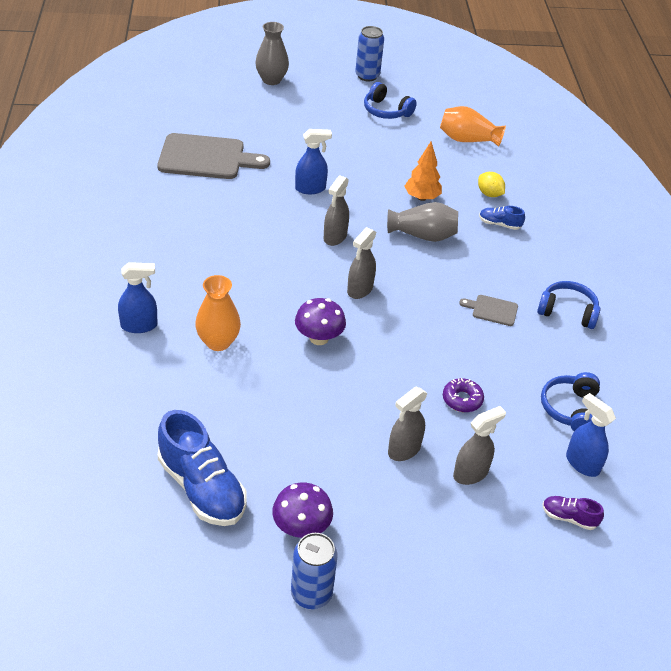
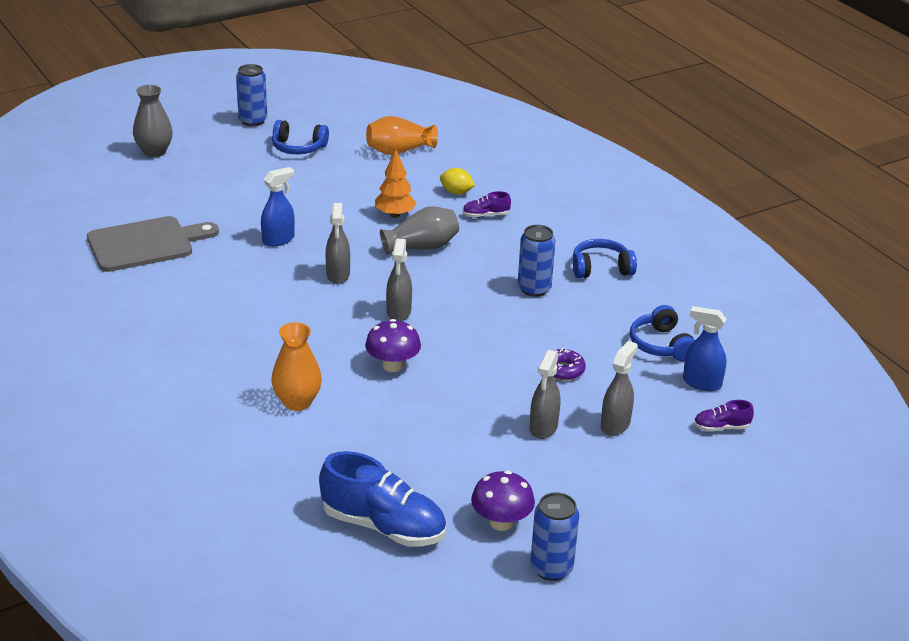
camera: 25 degrees left, 10 degrees down
blue spray bottle [118,262,157,333] -> none
grey cutting board [459,295,518,326] -> blue can [518,225,555,297]
blue shoe [479,206,525,230] -> purple shoe [463,191,511,218]

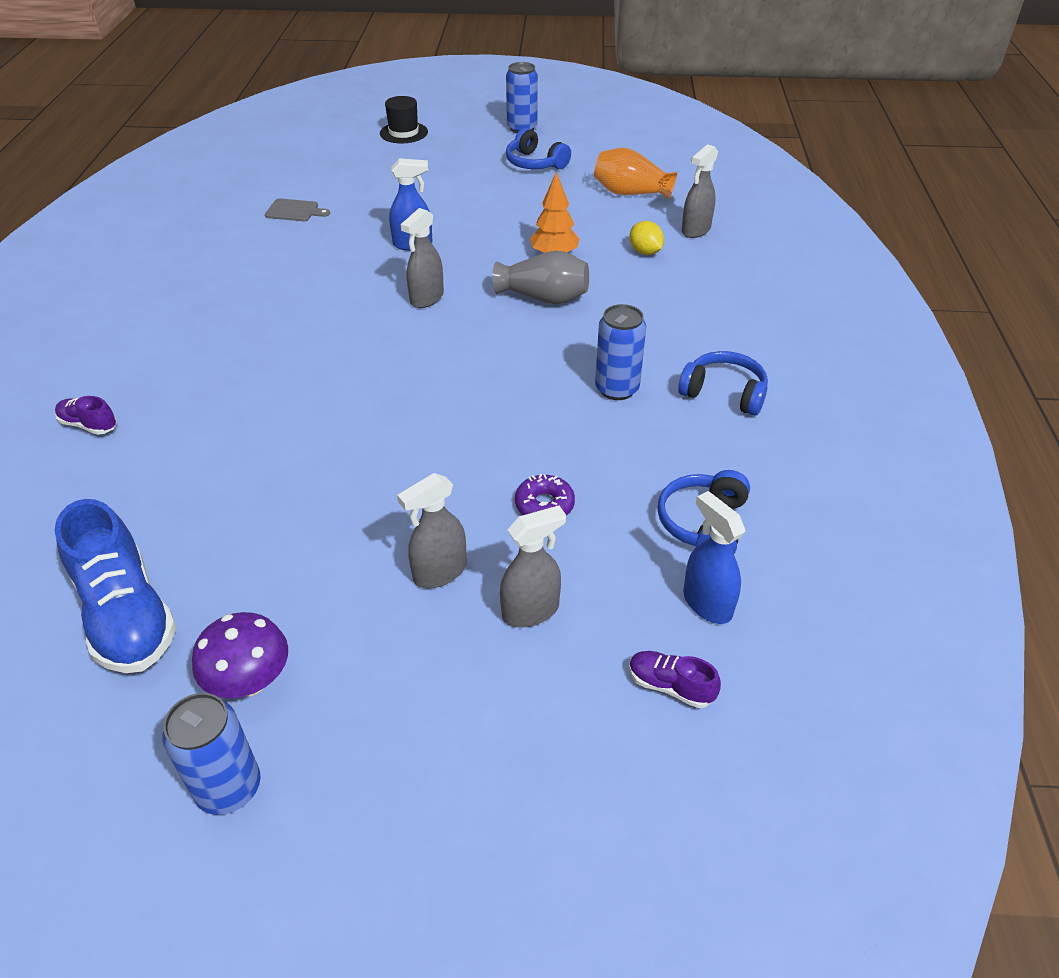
camera: 35 degrees right, 10 degrees up
grey cutting board [87,216,219,272] -> grey cutting board [265,198,330,221], size x0.46
grey vase [133,85,173,157] -> black hat [380,96,428,143]
orange vase [271,322,322,411] -> none
purple mushroom [365,319,421,372] -> none
grey spray bottle [386,239,412,321] -> grey spray bottle moved to [682,144,718,238]
purple shoe [463,191,511,218] -> purple shoe moved to [55,396,117,435]

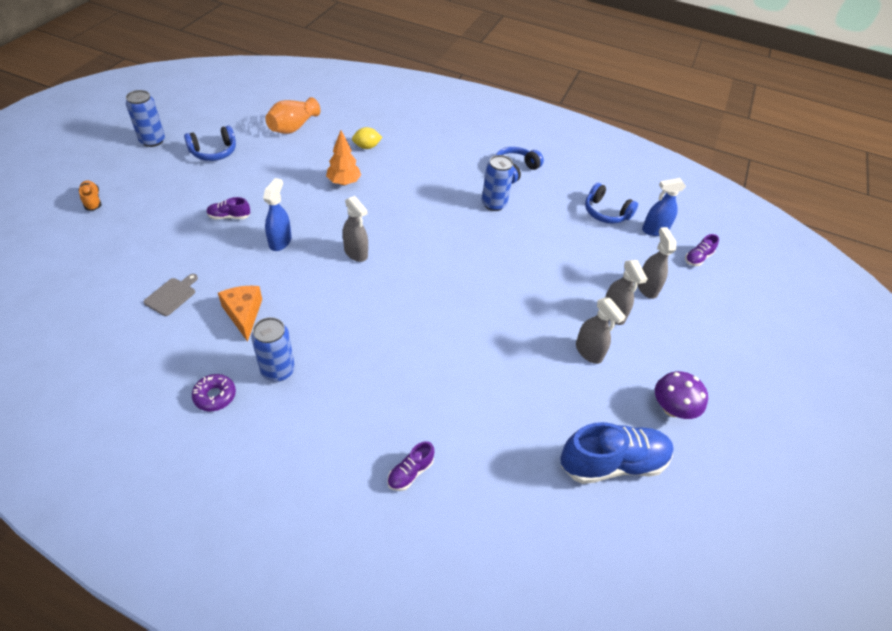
camera: 75 degrees left, 5 degrees up
blue can [162,693,261,815] -> blue can moved to [251,317,295,382]
black hat [380,96,428,143] -> orange shoe [78,180,102,210]
grey vase [492,251,589,305] -> none
purple donut [515,474,575,516] -> purple donut moved to [192,374,236,411]
grey spray bottle [682,144,718,238] -> grey spray bottle moved to [576,298,626,364]
none -> purple shoe [207,197,250,219]
none -> orange cheese [218,286,262,342]

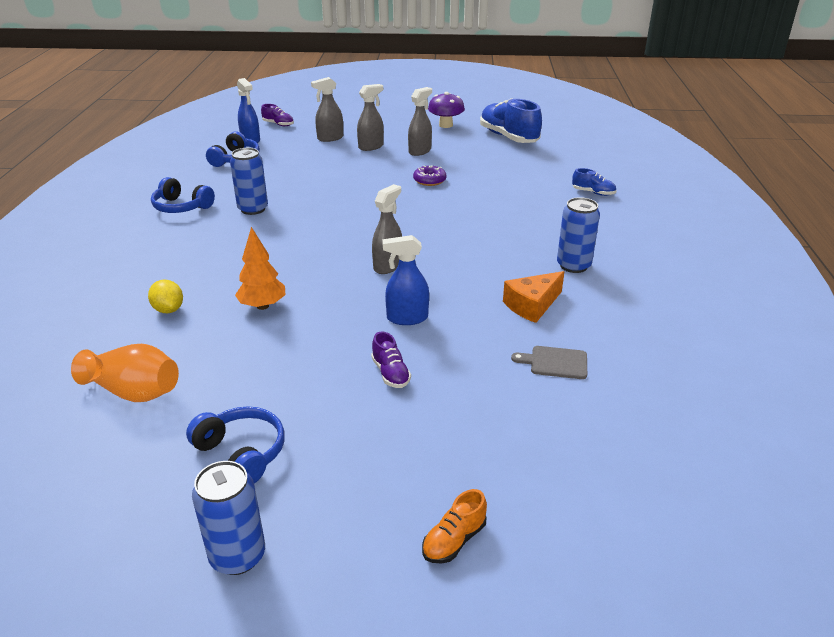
camera: 105 degrees left, 15 degrees down
purple donut [192,374,236,411] -> purple donut moved to [413,166,446,186]
purple shoe [387,441,435,491] -> blue shoe [572,168,617,196]

